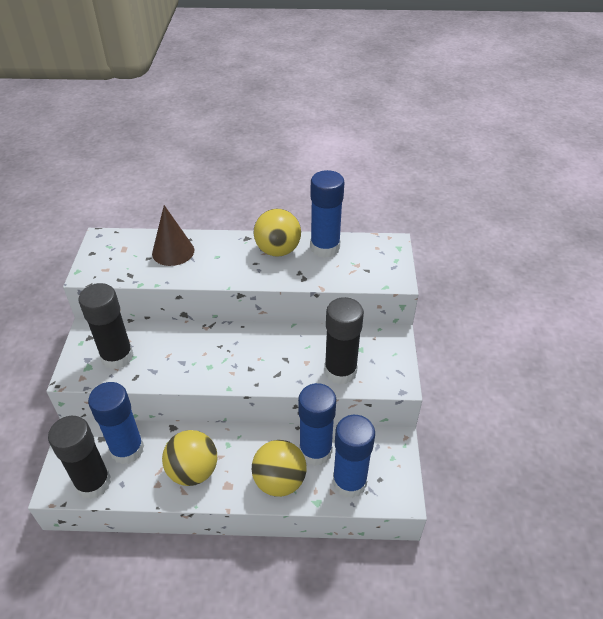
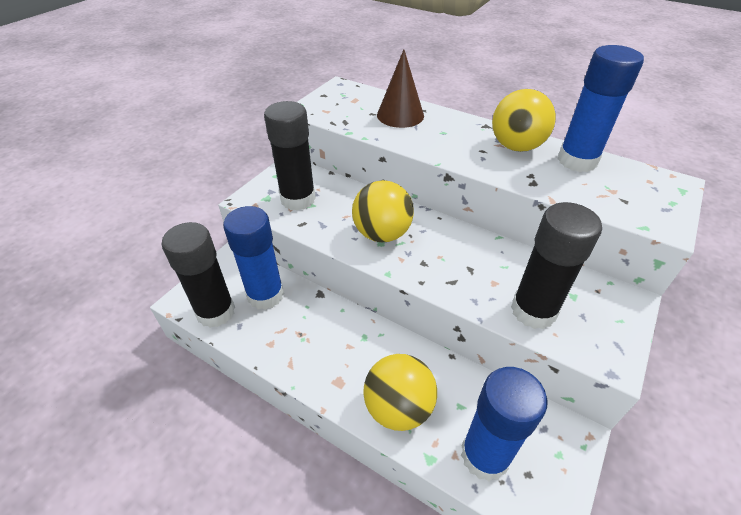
camera: 30 degrees right, 0 degrees up
yellow ball [162,430,217,486] -> yellow ball moved to [352,180,414,242]
blue glue stick [298,383,336,466] -> none

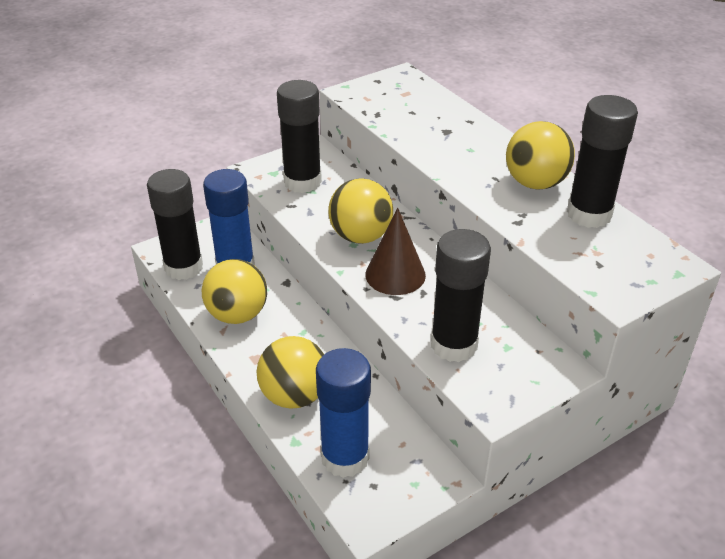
camera: 25 degrees right, 5 degrees down
brown cone [377,50,424,128] -> brown cone moved to [365,208,426,295]
blue glue stick [557,45,644,172] -> black glue stick [567,95,638,228]
none -> yellow ball [202,259,267,324]

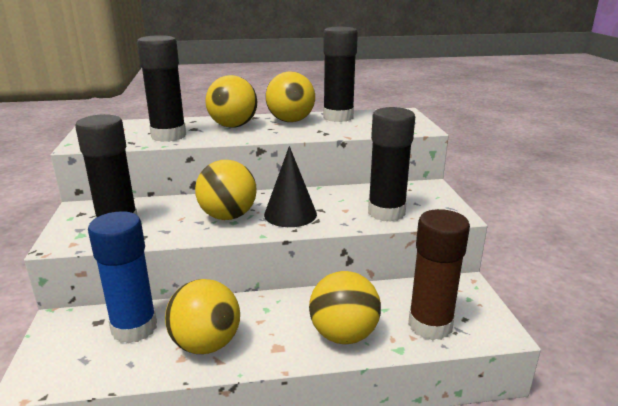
camera: 65 degrees left, 15 degrees down
black glue stick [147,169,203,280] -> black glue stick moved to [137,35,186,142]
blue glue stick [316,348,371,478] -> brown glue stick [408,209,470,340]
brown cone [365,208,426,295] -> black cone [264,146,317,227]
none -> yellow ball [205,75,257,128]

